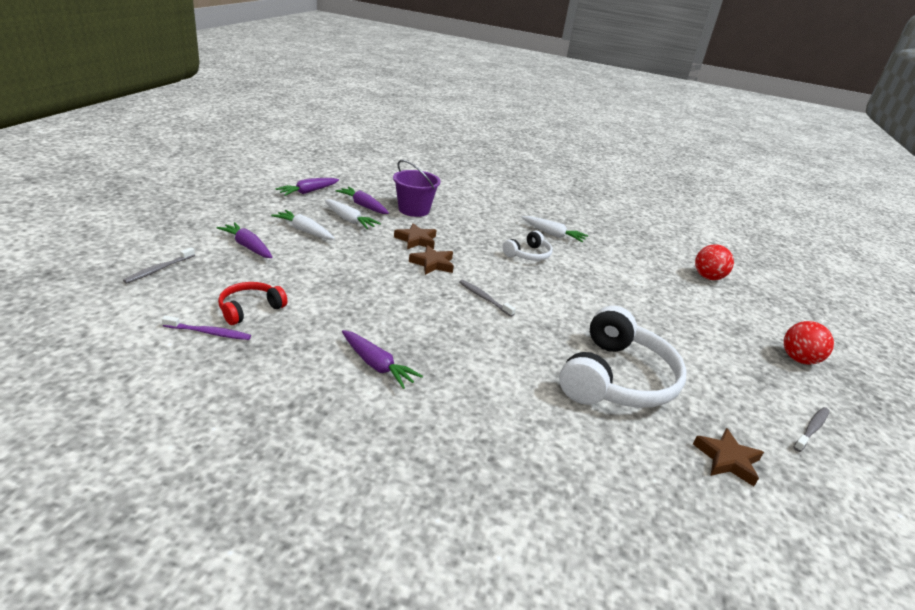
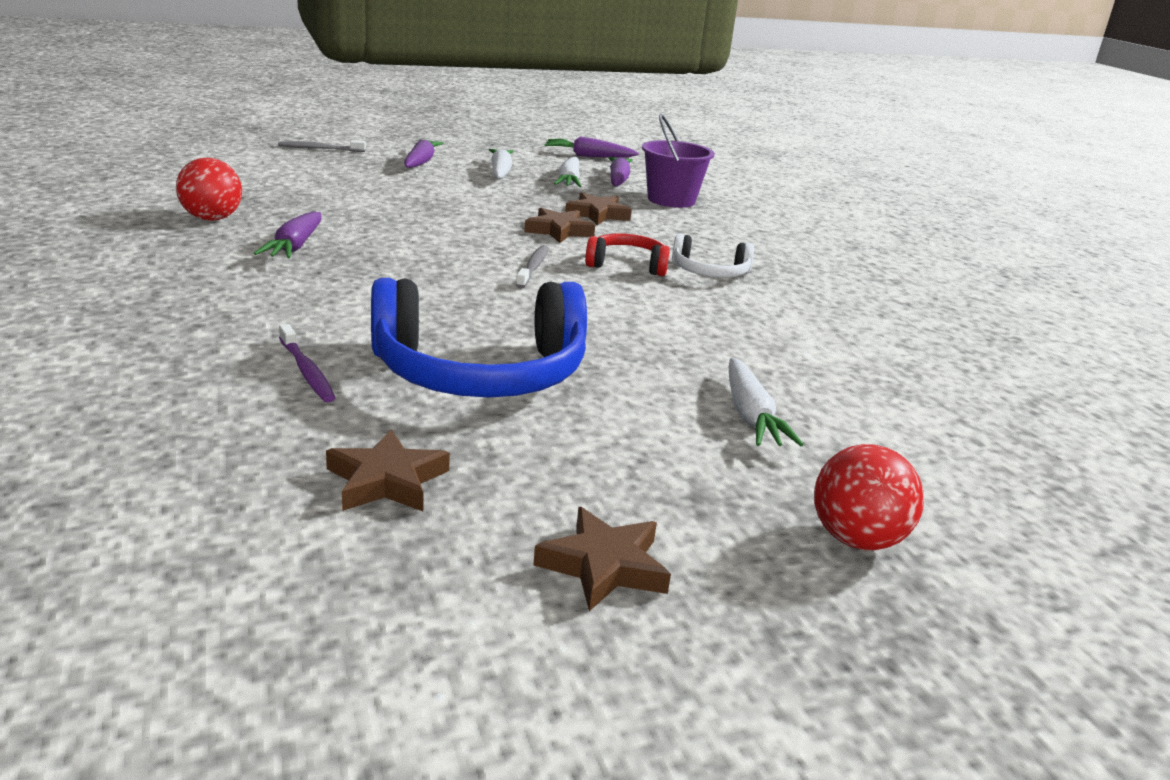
camera: 55 degrees right, 5 degrees down
purple toothbrush [162,316,251,340] -> purple toothbrush moved to [279,324,335,402]
red headphones [218,282,288,325] -> red headphones moved to [585,234,670,276]
white carrot [522,216,588,242] -> white carrot moved to [729,358,804,446]
white headphones [559,306,687,408] -> blue headphones [371,278,587,397]
red ball [695,244,734,280] -> red ball moved to [176,158,242,221]
grey toothbrush [794,407,830,452] -> brown star [533,507,671,611]

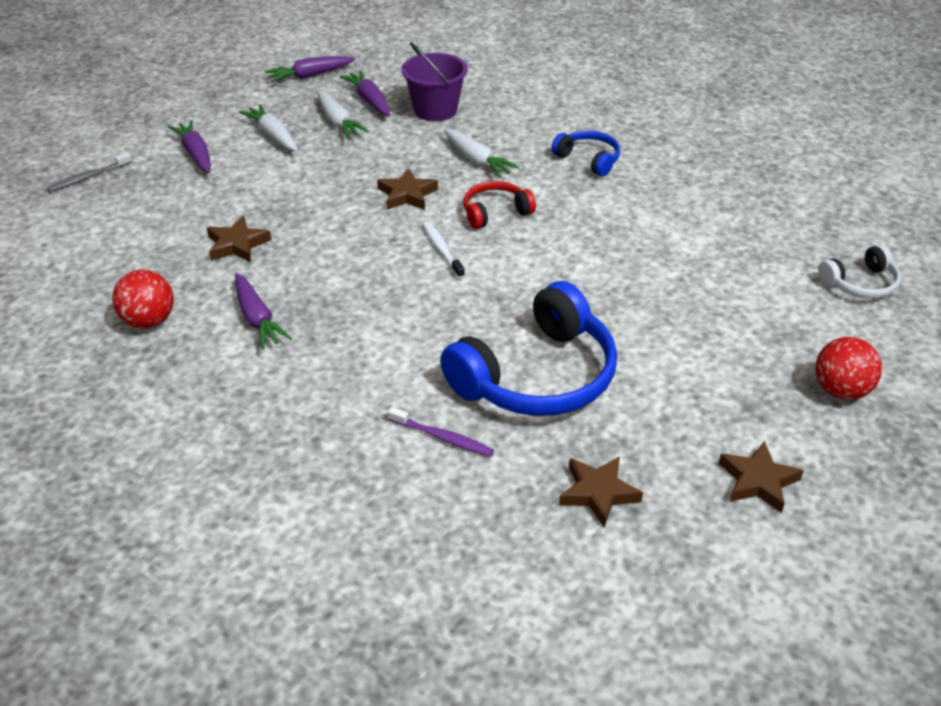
camera: 30 degrees left, 15 degrees up
grey toothbrush [516,245,549,288] -> white toothbrush [423,221,465,278]
brown star [565,192,632,225] -> brown star moved to [207,216,271,263]
white headphones [672,234,754,277] -> white headphones moved to [818,244,901,299]
white carrot [729,358,804,446] -> white carrot moved to [444,129,519,177]
none -> blue headphones [551,130,620,176]

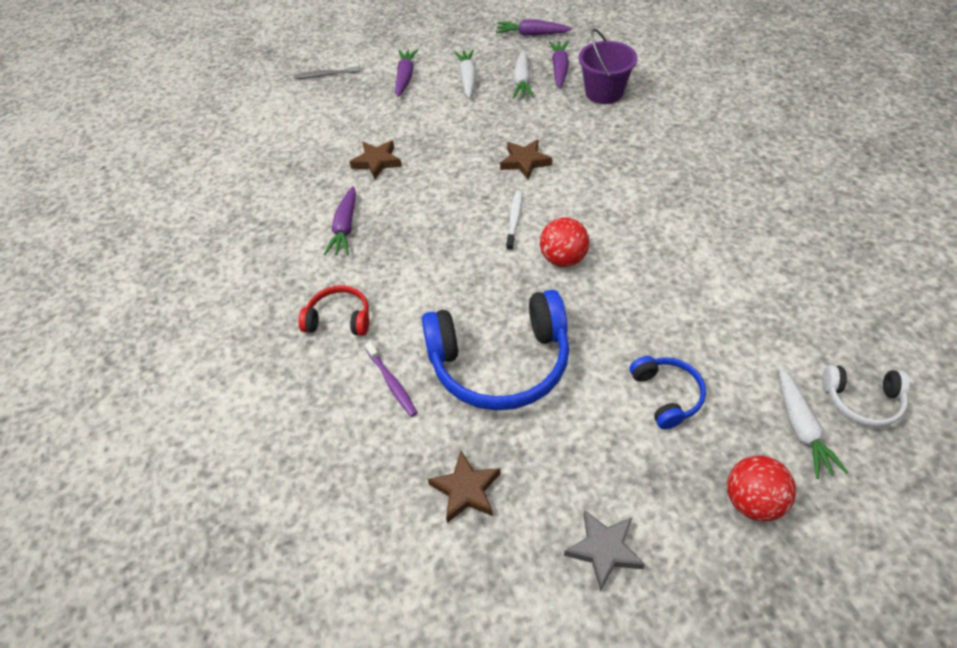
camera: 35 degrees right, 10 degrees up
red ball [112,270,174,329] -> red ball moved to [540,218,590,267]
white carrot [444,129,519,177] -> white carrot moved to [779,368,848,479]
red headphones [463,181,536,229] -> red headphones moved to [298,285,369,336]
blue headphones [551,130,620,176] -> blue headphones moved to [630,356,706,430]
brown star [719,441,804,513] -> grey star [564,510,645,591]

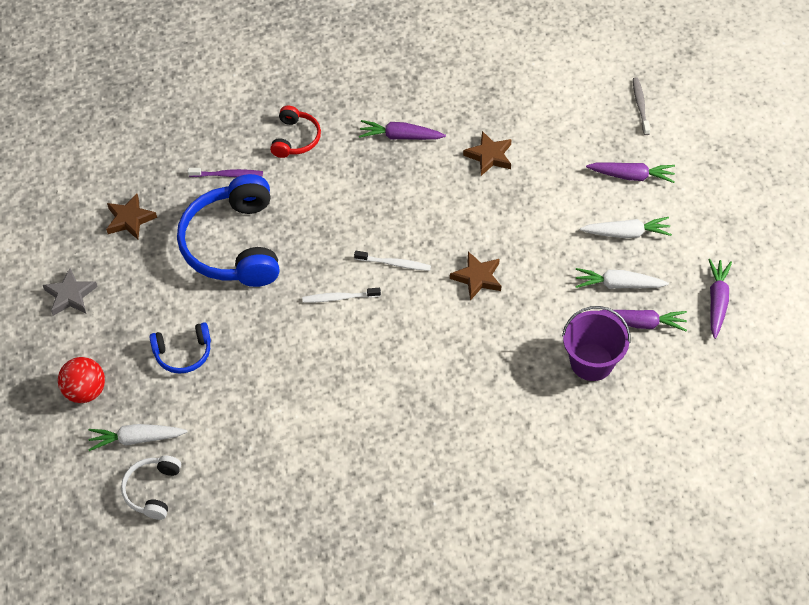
camera: 90 degrees right, 5 degrees up
purple toothbrush [365,342,417,417] -> purple toothbrush turned 150 degrees counterclockwise [188,168,263,177]
red ball [540,218,590,267] -> white toothbrush [302,288,381,302]

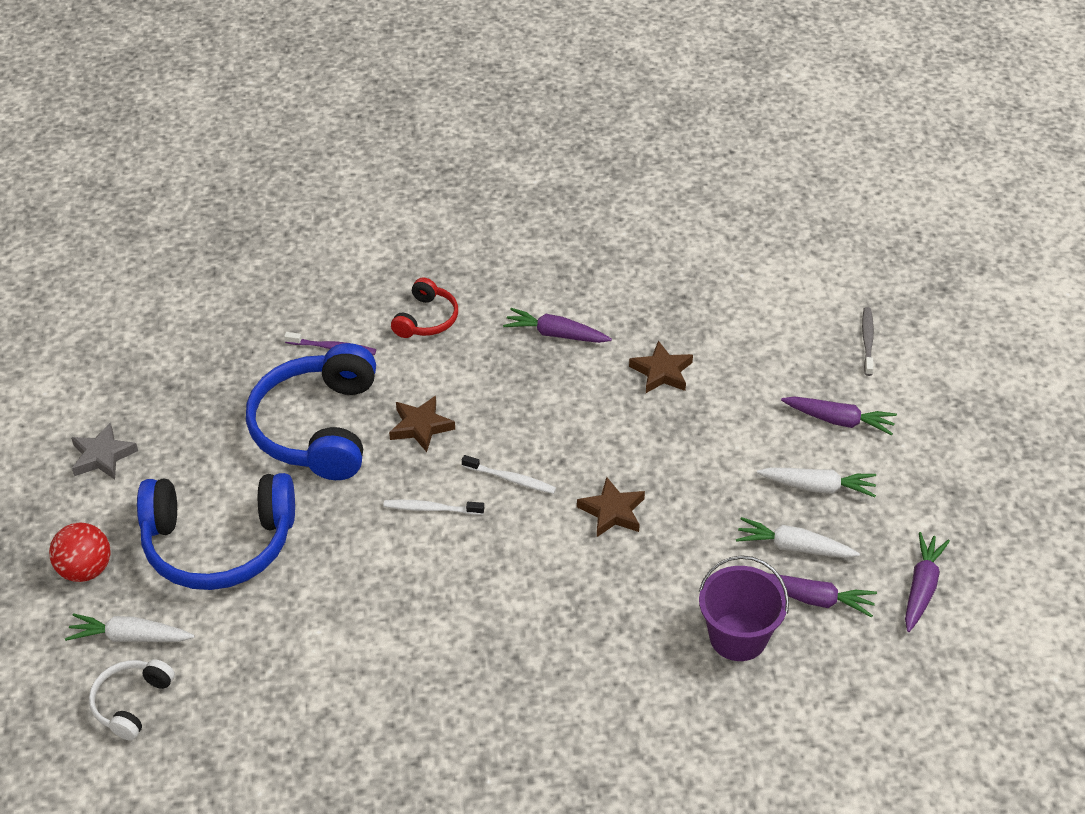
camera: 10 degrees right, 10 degrees down
brown star [106,194,157,240] -> brown star moved to [389,396,455,452]
blue headphones [150,322,211,374] -> blue headphones [137,473,295,590], size x2.01

